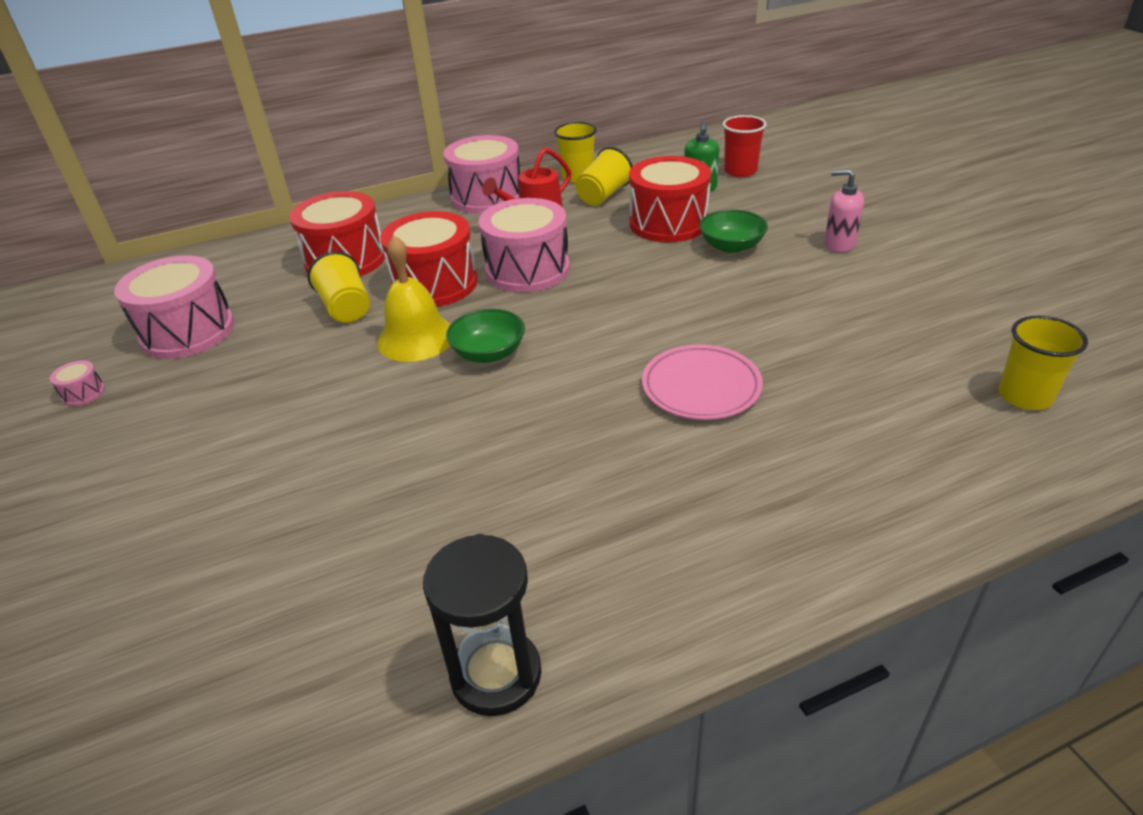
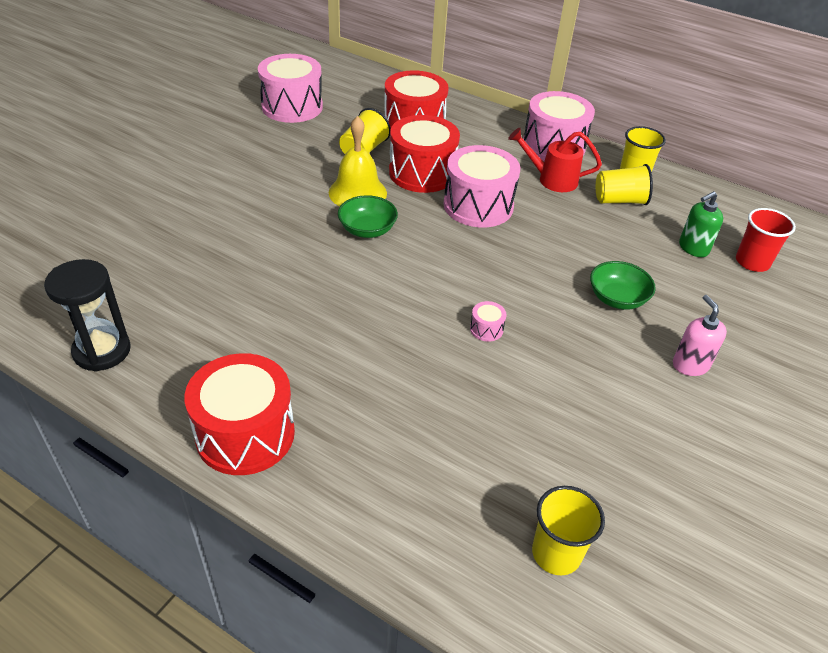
camera: 50 degrees right, 5 degrees up
pink drum [50,360,105,406] -> pink drum moved to [470,301,506,342]
red drum [629,156,711,242] -> red drum moved to [184,353,295,475]
pink plate [642,344,763,420] -> none

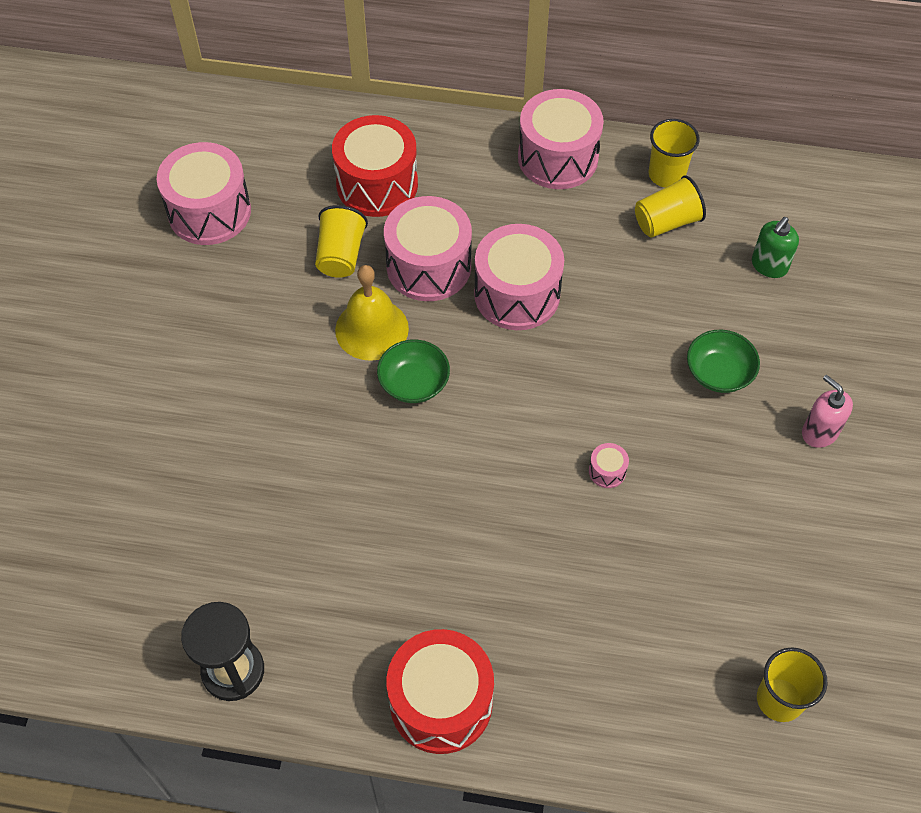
camera: 20 degrees left, 15 degrees up
red drum [389,115,460,193] -> pink drum [384,196,472,301]
red watering can [508,128,602,192] -> none
red cup [736,208,796,272] -> none

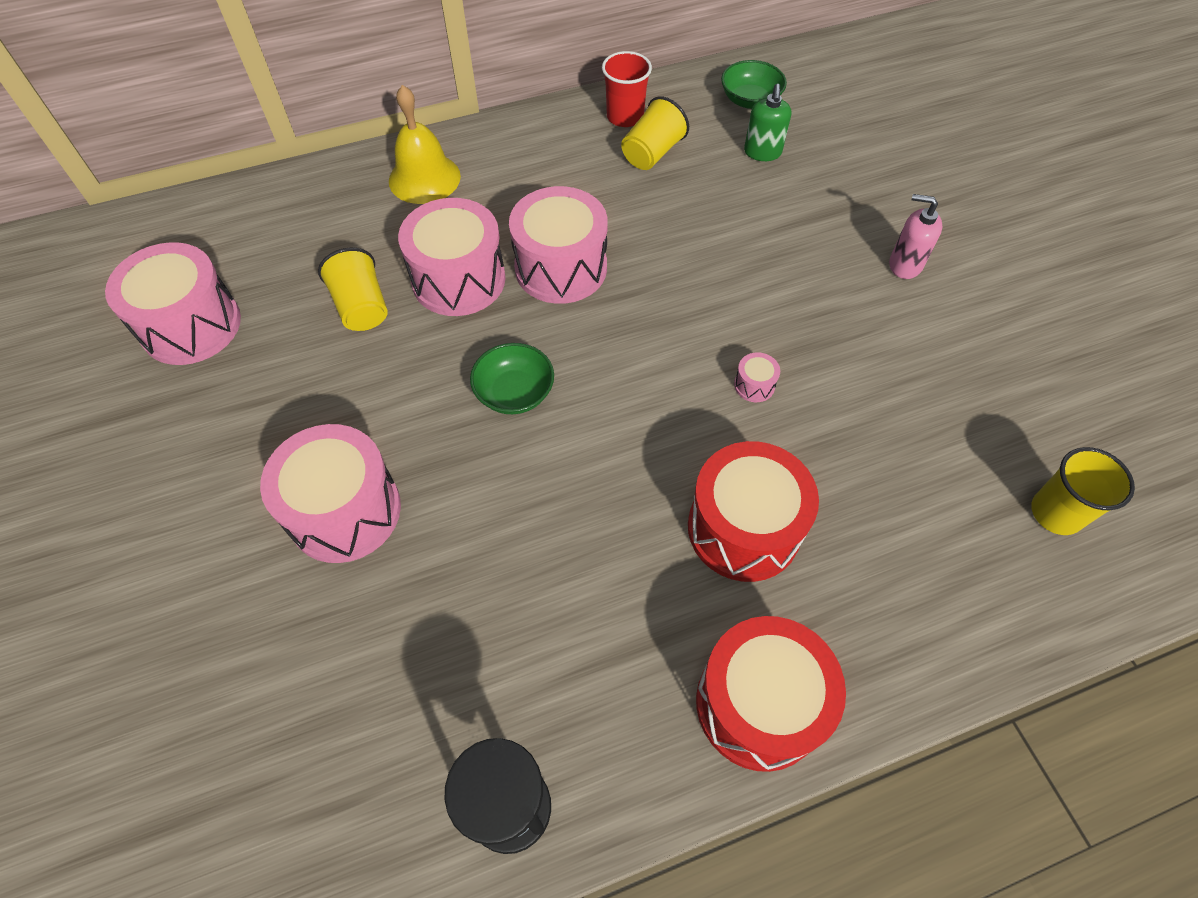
camera: 30 degrees left, 0 degrees up
red drum [332,115,418,217] -> red drum moved to [688,441,819,582]
yellow bell [335,265,409,361] -> yellow bell moved to [389,85,461,204]
pink drum [518,89,604,189] -> pink drum moved to [260,424,401,563]
yellow cup [649,119,700,188] -> red cup [602,51,652,127]
green bowl [687,330,760,393] -> green bowl moved to [721,60,787,109]

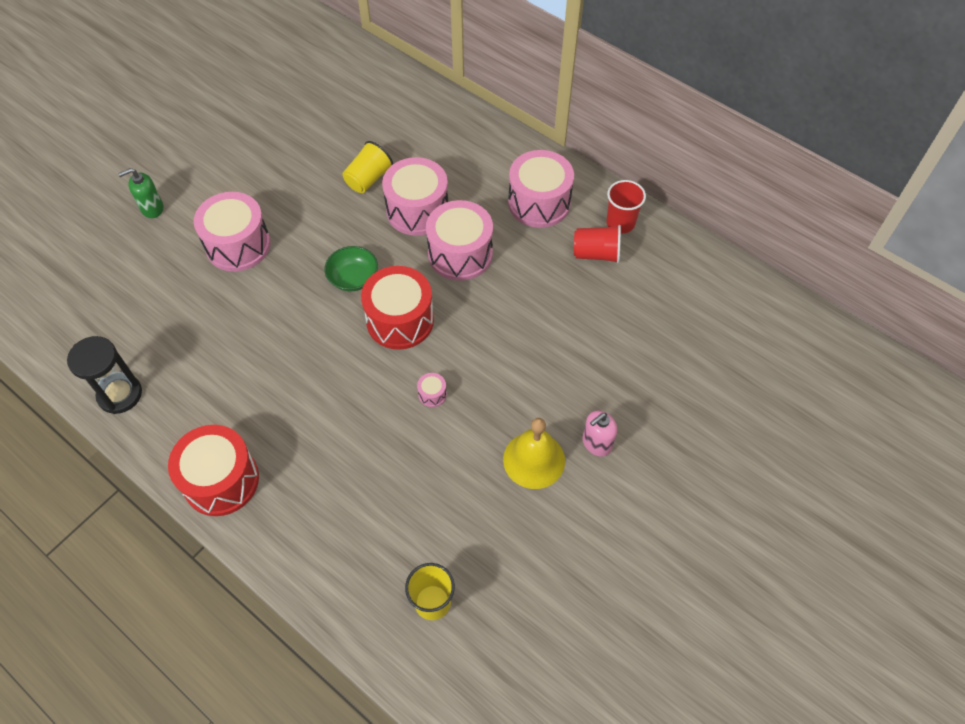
camera: 60 degrees right, 0 degrees up
pink drum [105,242,241,365] -> pink drum moved to [508,150,574,228]
yellow bell [389,85,461,204] -> yellow bell moved to [503,418,565,489]
yellow cup [621,96,689,170] -> red cup [574,225,621,263]
red drum [688,441,819,582] -> red drum moved to [361,266,434,350]
green bowl [721,60,787,109] -> none
green soap dispenser [744,84,791,161] -> green soap dispenser moved to [118,168,163,218]
pink soap dispenser [889,194,942,279] -> pink soap dispenser turned 120 degrees counterclockwise [583,411,617,456]

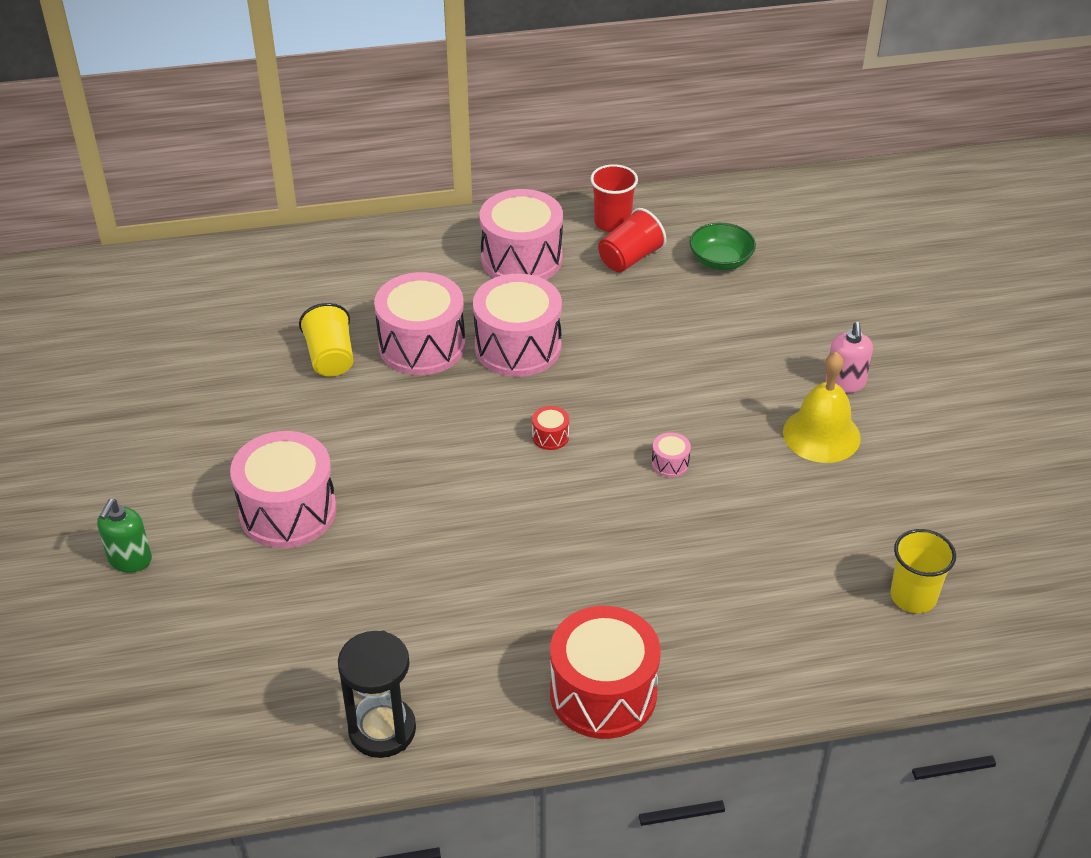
camera: 50 degrees left, 15 degrees down
green bowl [324,246,378,291] -> green bowl moved to [690,223,756,270]
red drum [361,266,434,350] -> red drum [532,406,569,450], size x0.40

